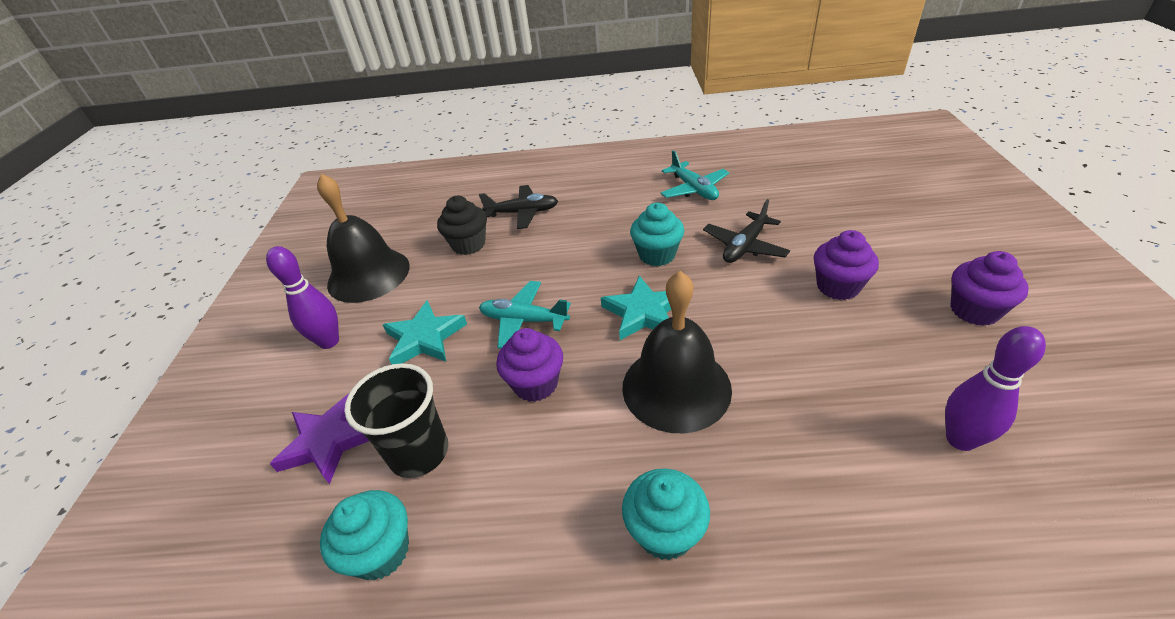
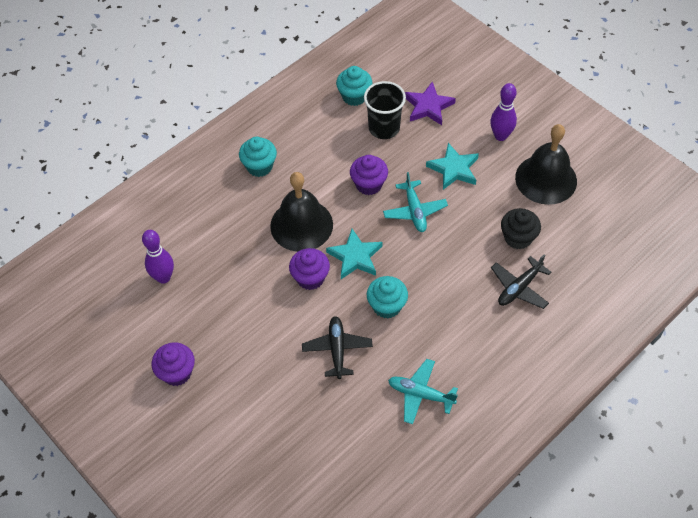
camera: 135 degrees right, 15 degrees up
turquoise plane [479,281,571,349] -> turquoise plane turned 105 degrees clockwise [383,172,448,232]
purple cupcake [814,230,879,300] -> purple cupcake moved to [289,248,330,290]

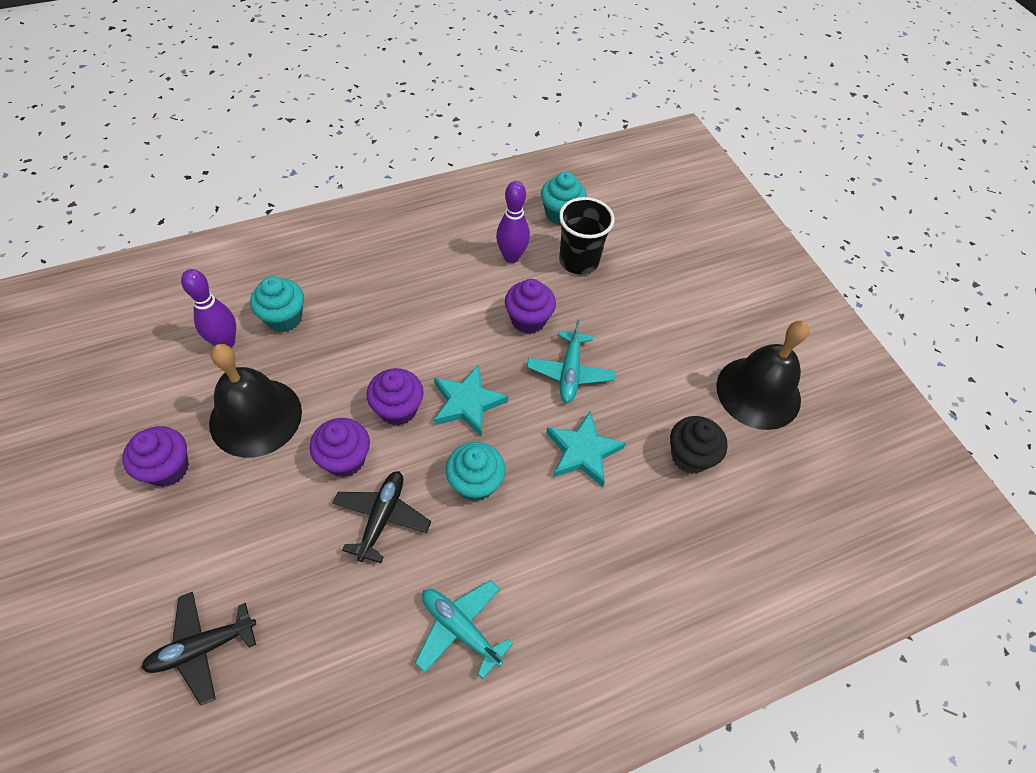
camera: 15 degrees right, 0 degrees up
turquoise cupcake [239,137,277,177] -> turquoise cupcake moved to [250,276,304,332]
black bell [270,172,333,252] -> black bell moved to [209,344,302,458]
purple star [405,82,456,125] -> none
turquoise star [426,143,479,190] -> turquoise star moved to [546,411,626,487]
purple bowling pin [490,83,517,141] -> purple bowling pin moved to [496,181,530,263]
black plane [491,254,551,309] -> black plane moved to [141,592,256,705]
none -> purple cupcake [310,418,370,477]

